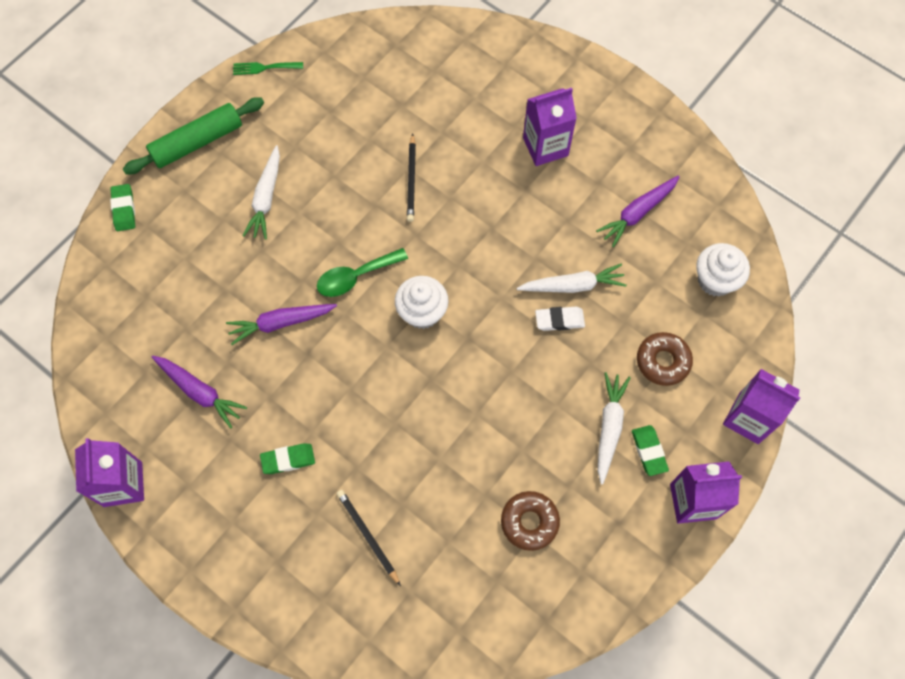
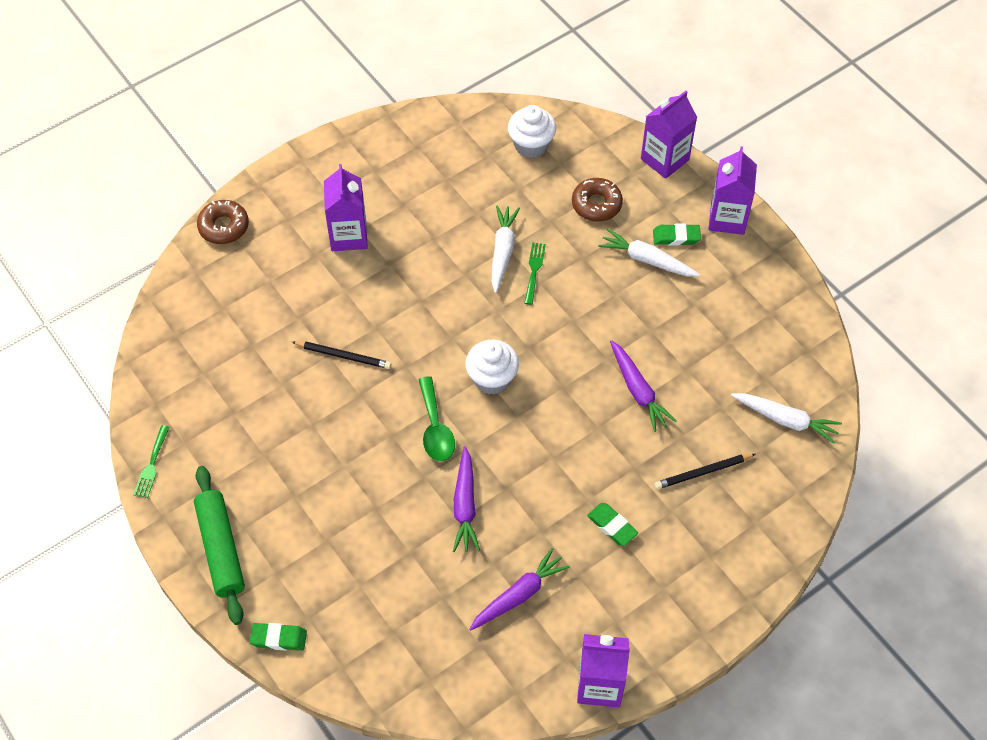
camera: 75 degrees left, 10 degrees down
white carrot [243,145,280,240] -> white carrot moved to [731,393,842,444]
green eraser [260,443,315,474] -> green eraser turned 45 degrees counterclockwise [587,503,638,546]
brown donut [501,491,560,551] -> brown donut moved to [197,200,249,244]
white eraser [535,307,585,331] -> green fork [524,242,546,305]
purple carrot [596,176,679,247] -> purple carrot moved to [610,340,677,432]

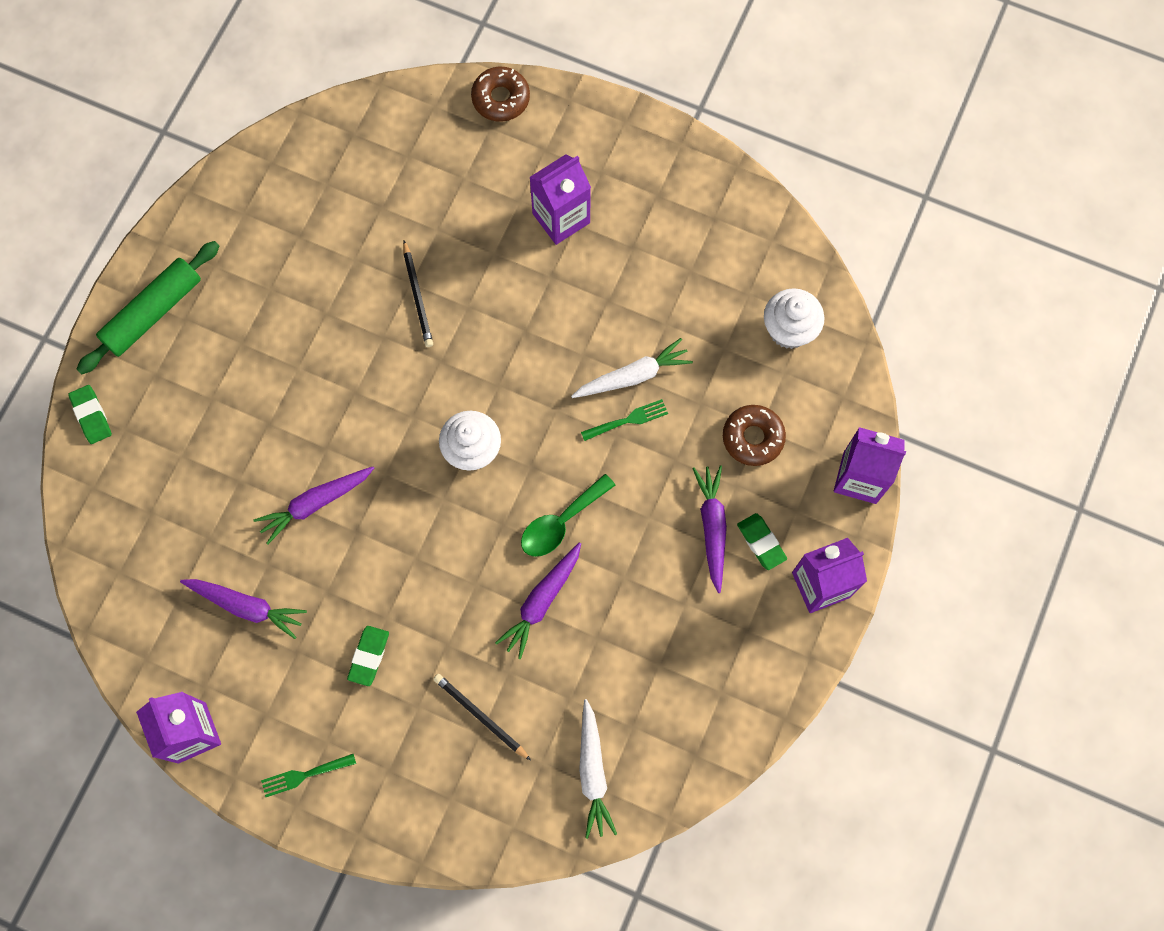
camera: 60 degrees right, 15 degrees up
green fork [133,425,170,498] -> green fork moved to [261,754,356,797]
green spoon [418,376,455,461] -> green spoon moved to [521,474,615,557]
white carrot [598,229,700,277] -> purple carrot [692,465,727,593]

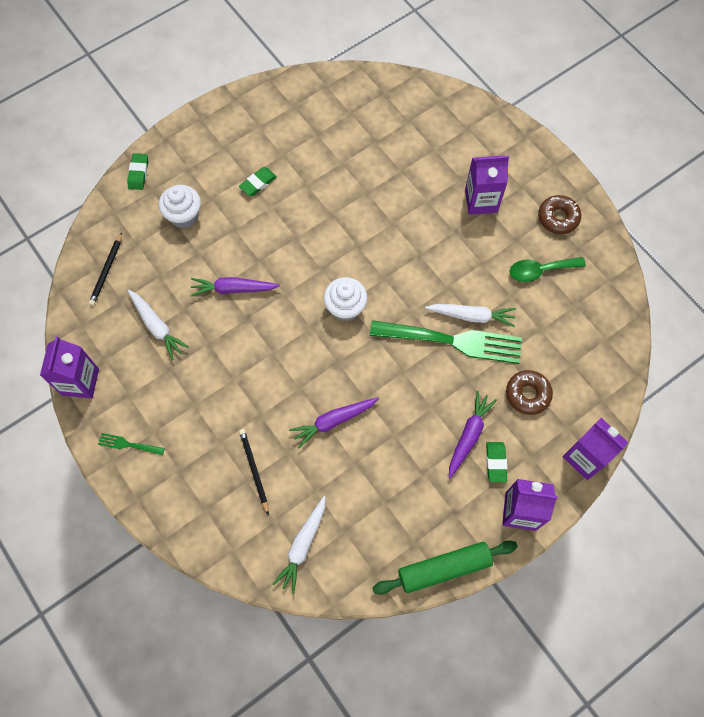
camera: 30 degrees right, 5 degrees down
green rolling pin [77,241,219,374] -> green rolling pin moved to [373,540,518,595]
purple carrot [180,579,307,639] -> white carrot [127,289,189,360]
green eraser [347,626,389,686] -> green eraser moved to [239,167,277,196]
black pencil [403,240,433,347] -> black pencil moved to [89,233,122,306]
brown donut [471,67,530,122] -> brown donut moved to [538,195,581,234]
green spoon [521,474,615,557] -> green spoon moved to [510,257,586,282]
green fork [581,399,668,441] -> green fork [370,320,522,364], size x2.37
white cupcake [764,288,824,349] -> white cupcake moved to [159,185,201,228]

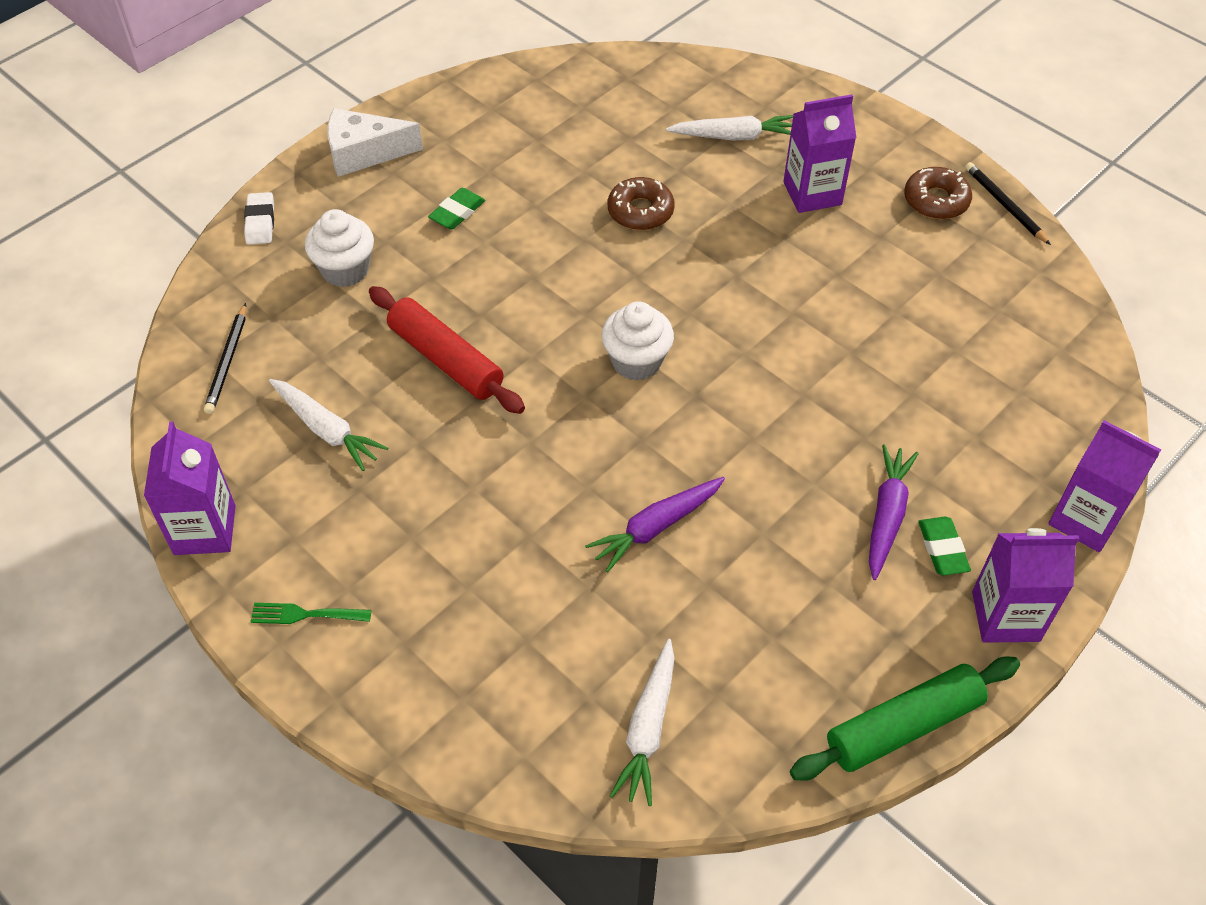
camera: 10 degrees left, 15 degrees down
green eraser [127,153,148,190] -> white eraser [244,192,274,245]
purple carrot [190,277,280,296] -> red rolling pin [369,286,525,414]
black pencil [239,429,269,515] -> black pencil moved to [965,162,1051,245]
green fork [370,320,522,364] -> none
white carrot [425,304,516,327] -> white carrot moved to [666,115,793,141]
brown donut [506,370,553,415] -> brown donut moved to [608,177,675,230]
green spoon [510,257,586,282] -> none
none -> white cheese [327,108,423,177]

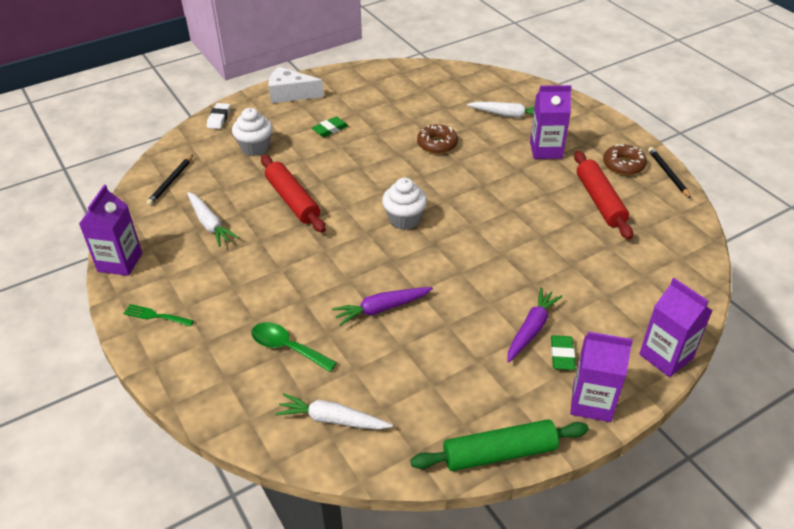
camera: 15 degrees right, 10 degrees down
white carrot [610,639,674,806] -> white carrot turned 75 degrees clockwise [275,393,393,430]
none -> green spoon [251,322,337,372]
none -> red rolling pin [574,151,633,240]

